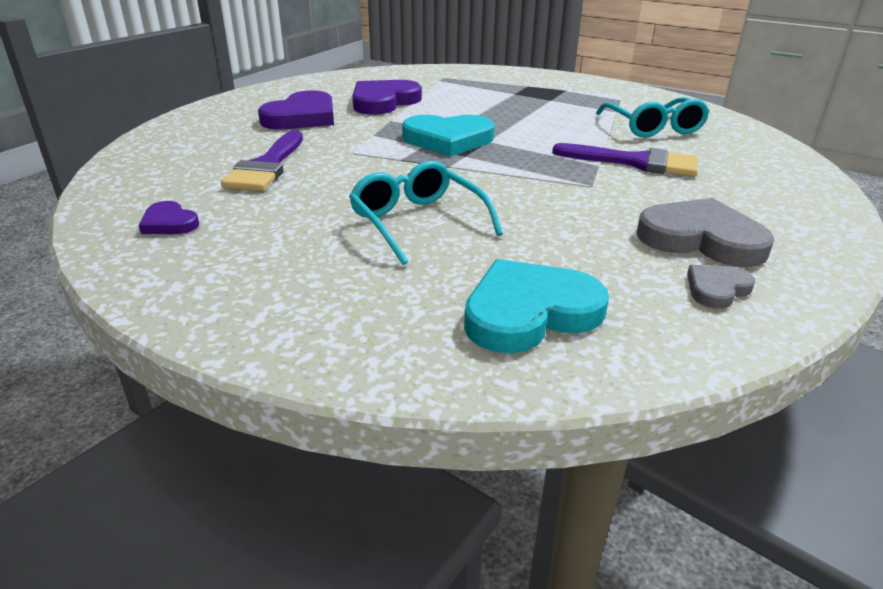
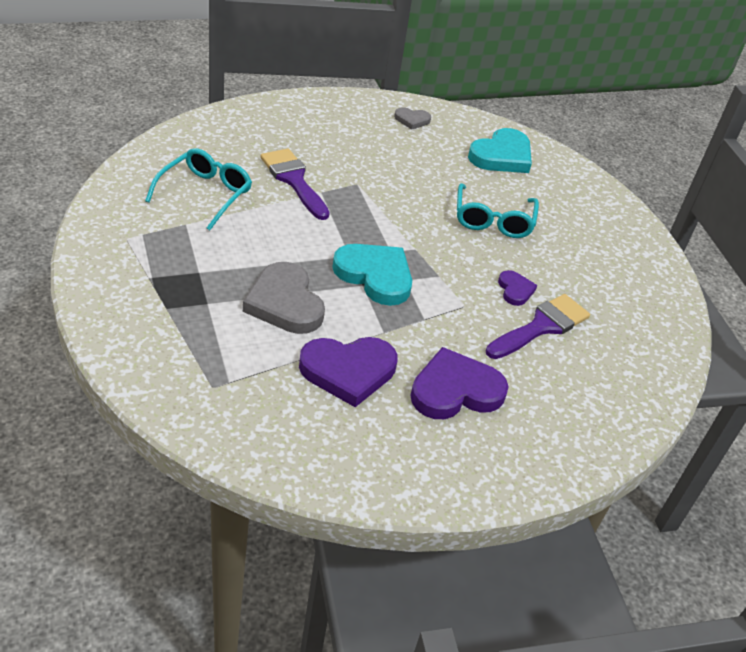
camera: 145 degrees left, 10 degrees up
purple heart [139,201,199,234] -> purple heart moved to [498,270,537,306]
turquoise heart [464,259,609,353] -> turquoise heart turned 60 degrees counterclockwise [468,128,532,173]
grey heart [637,198,774,267] -> grey heart moved to [243,262,325,334]

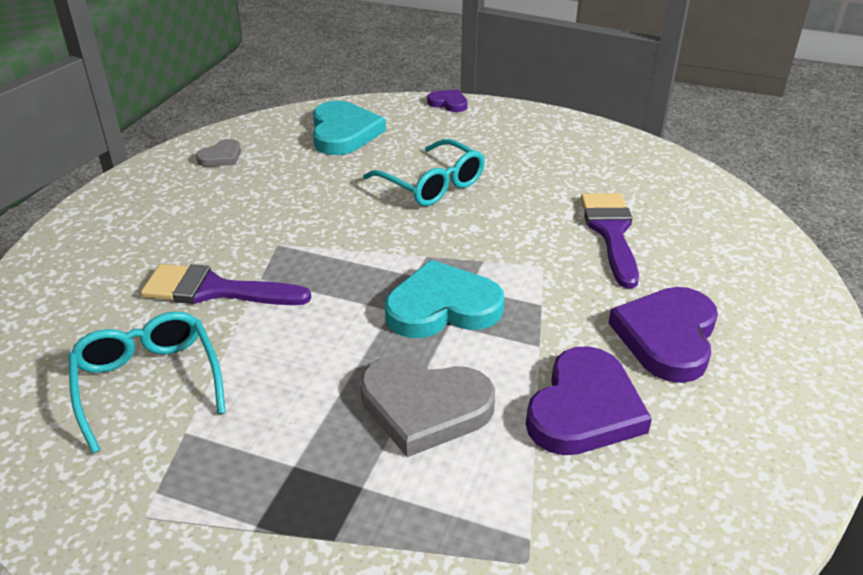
camera: 45 degrees left, 5 degrees down
purple heart [498,270,537,306] -> purple heart moved to [427,89,468,112]

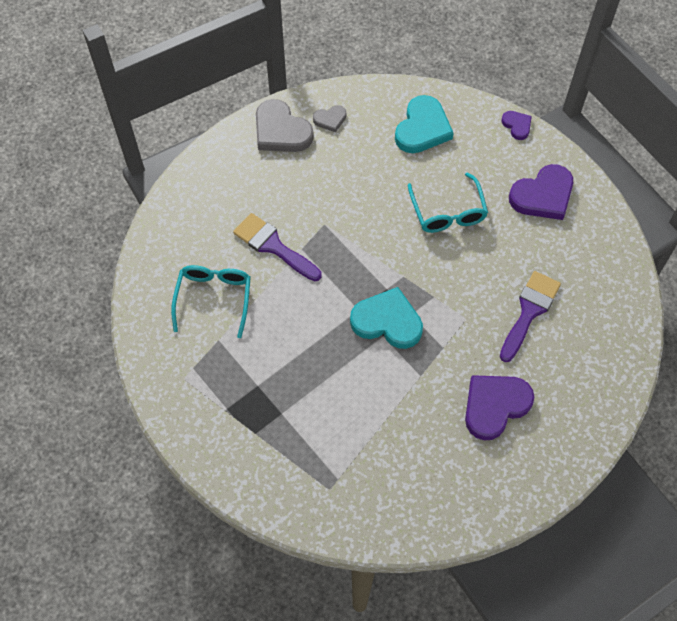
camera: 30 degrees right, 25 degrees up
grey heart [360,355,495,457] -> grey heart moved to [256,99,314,152]
purple heart [526,346,652,455] -> purple heart moved to [509,164,573,220]

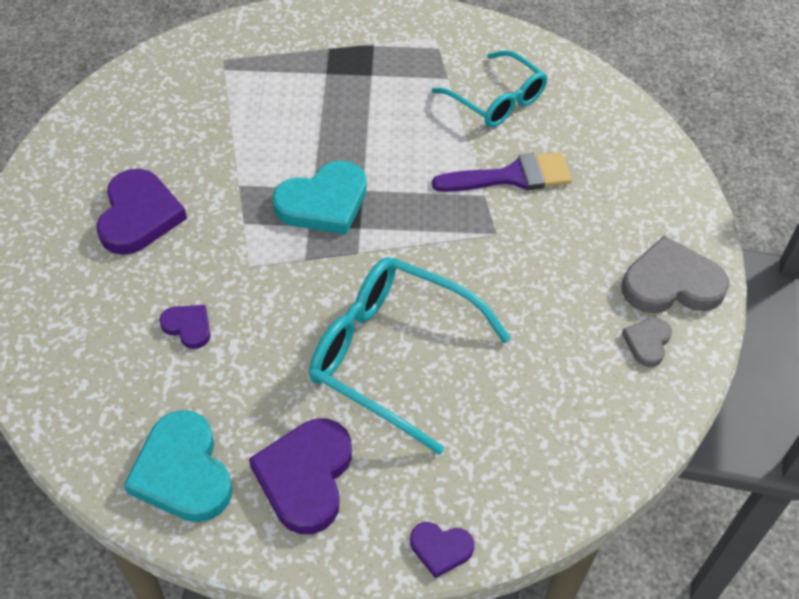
camera: 130 degrees right, 10 degrees down
turquoise heart [395,95,454,153] -> turquoise heart moved to [124,410,233,522]
turquoise glasses [408,172,488,233] -> turquoise glasses [309,257,511,455], size x1.51
purple brush [500,271,561,362] -> purple heart [159,305,210,349]

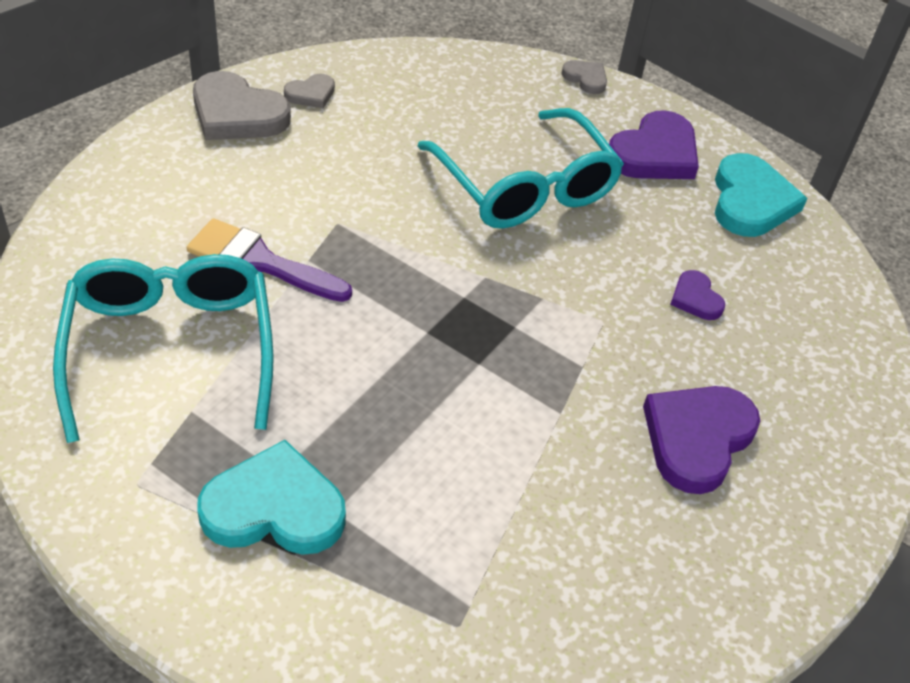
camera: 150 degrees left, 5 degrees down
turquoise heart [272,161,367,234] -> turquoise heart moved to [197,440,346,555]
purple heart [410,522,474,578] -> grey heart [561,60,607,94]
turquoise glasses [432,50,548,127] -> turquoise glasses [53,254,274,443], size x1.51

